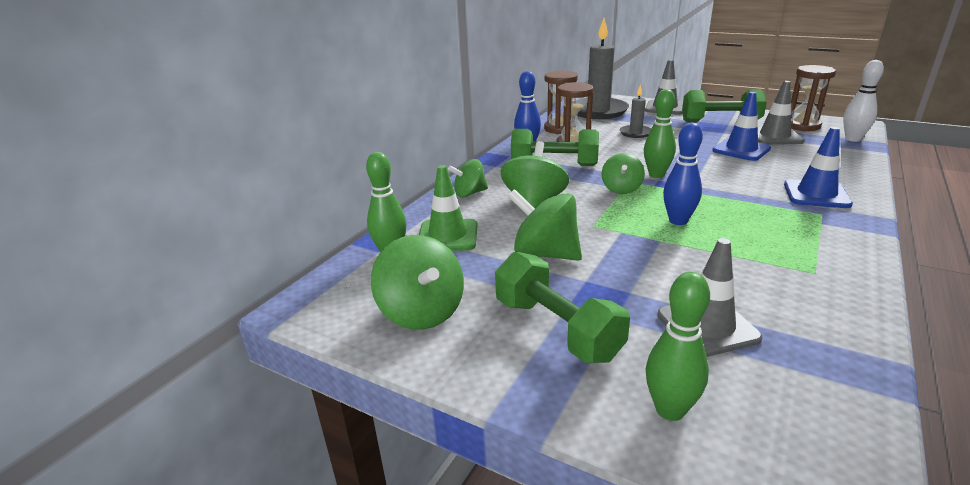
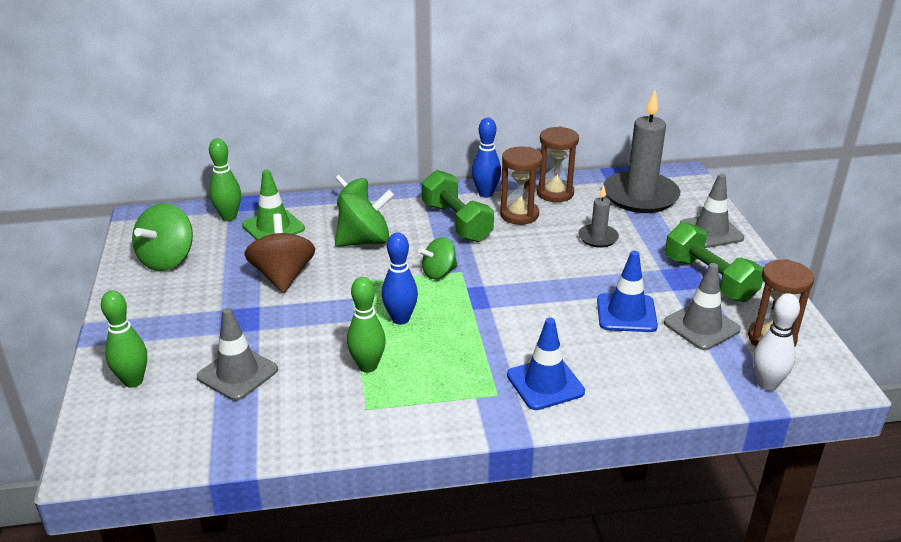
camera: 50 degrees right, 5 degrees up
green dumbbell [495,252,630,363] -> none
green spinning top [508,189,582,261] -> brown spinning top [244,214,315,293]
green bowling pin [644,89,676,178] -> green bowling pin moved to [347,277,386,373]

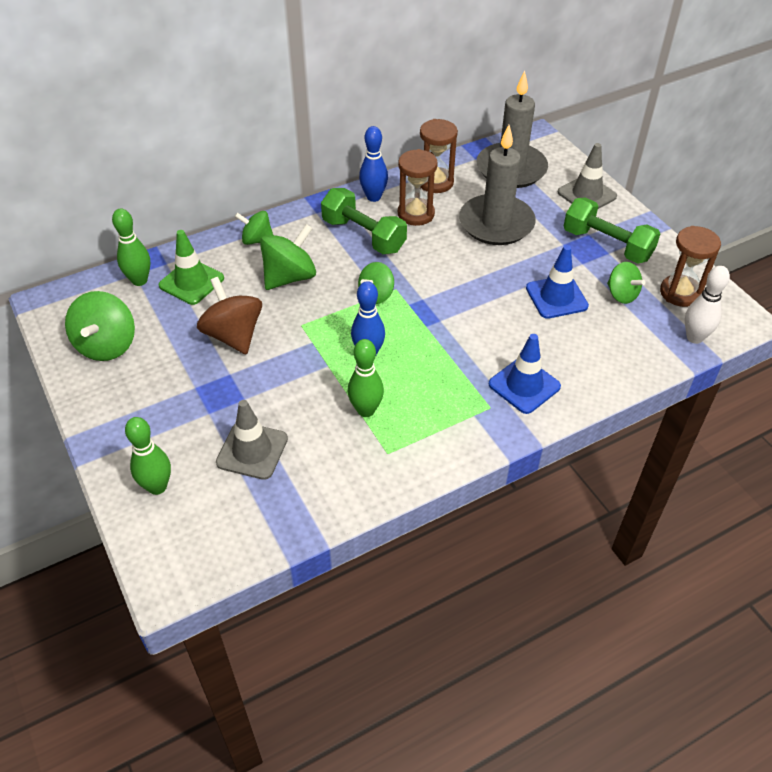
camera: 20 degrees left, 15 degrees up
grey candle [578,186,619,248] -> grey candle [459,125,536,245], size x2.03
grey traffic cone [664,263,741,350] -> green spinning top [607,262,645,304]

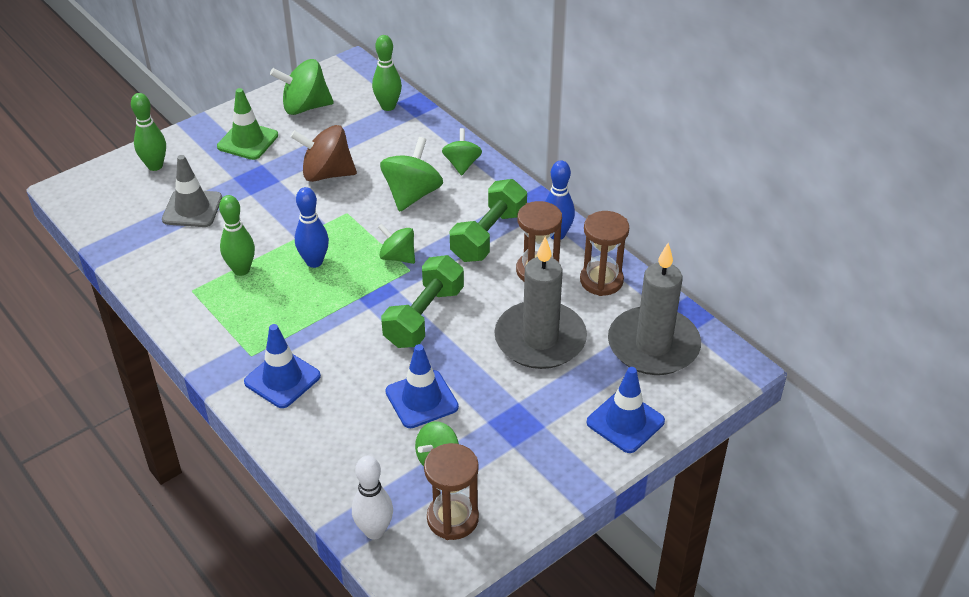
camera: 80 degrees right, 5 degrees down
green traffic cone [159,230,224,305] -> green traffic cone moved to [217,88,278,160]
brown spinning top [197,277,262,355] -> brown spinning top turned 135 degrees counterclockwise [290,125,357,182]
green spinning top [260,224,316,290] -> green spinning top turned 105 degrees counterclockwise [380,137,443,212]
grey traffic cone [558,143,617,209] -> blue traffic cone [587,367,665,453]
green dumbbell [564,198,660,264] -> green dumbbell moved to [381,255,464,348]

